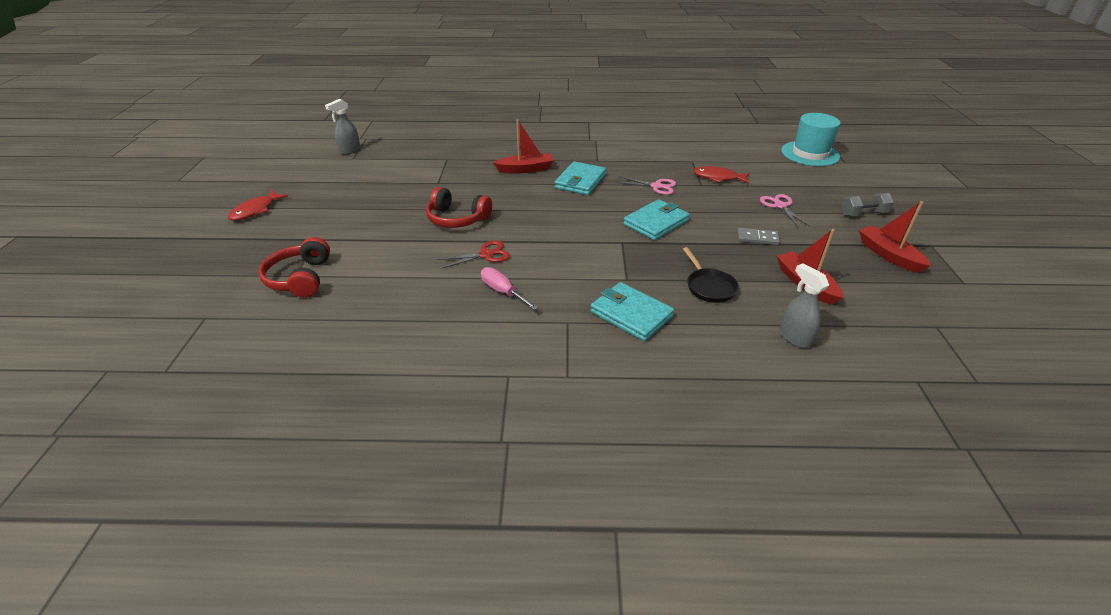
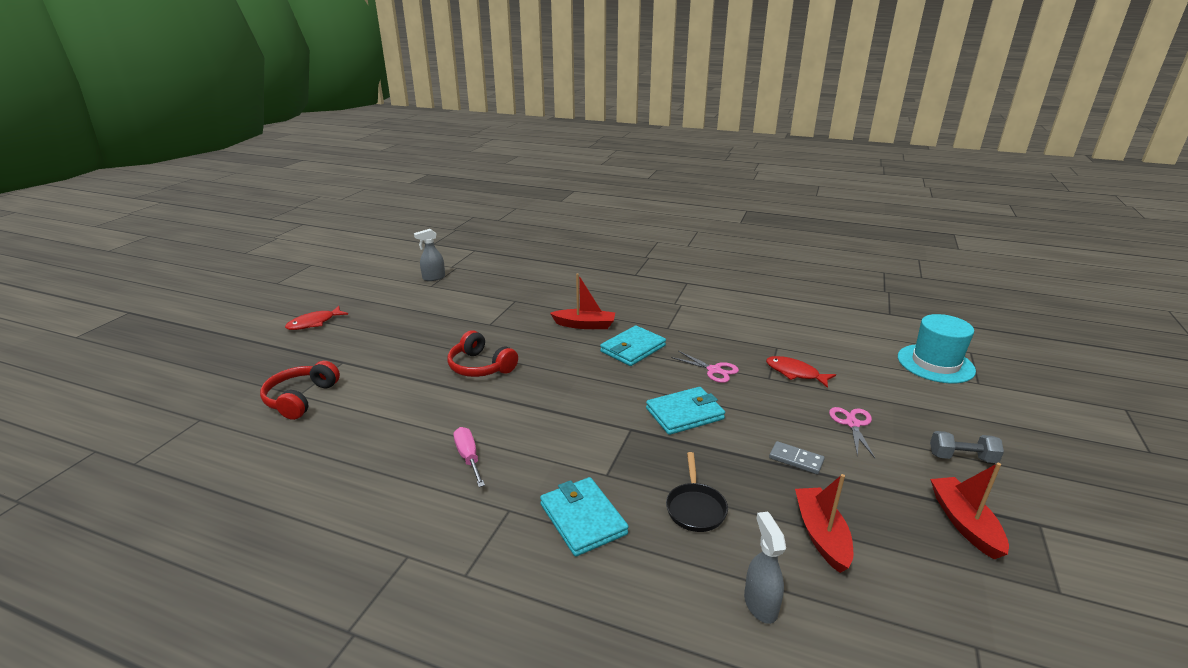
camera: 20 degrees right, 10 degrees down
red scissors [438,241,510,269] -> none

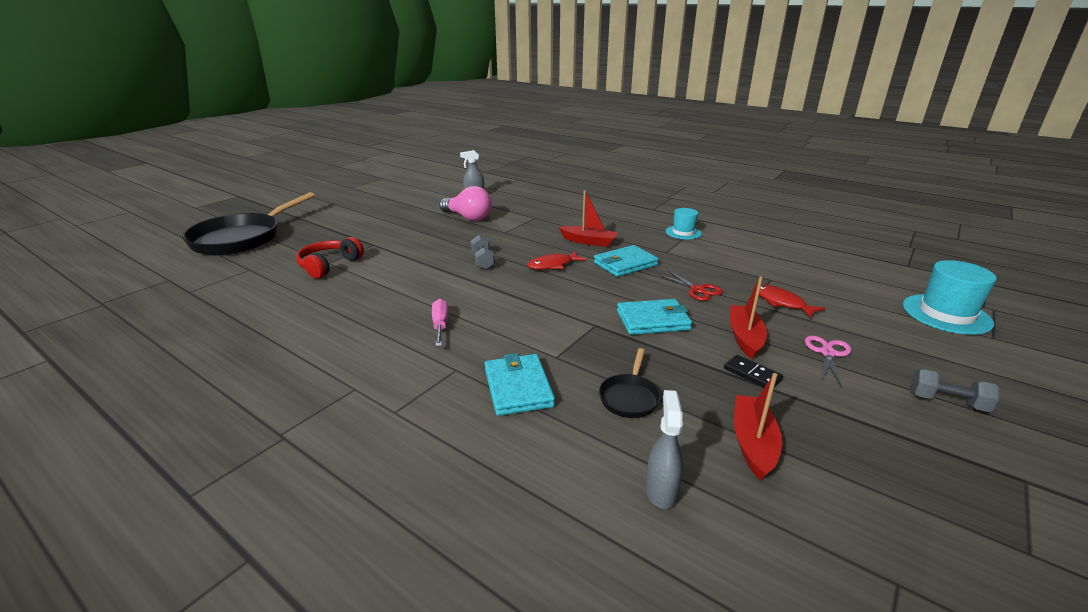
camera: 15 degrees right, 0 degrees up
red fish [285,306,348,330] -> red fish moved to [527,251,586,270]
red headphones [448,330,518,377] -> grey dumbbell [471,235,495,270]
pink scissors [671,351,739,383] -> red scissors [659,270,723,301]
grey domino [769,441,825,474] -> black domino [724,355,783,387]
red boat [930,463,1009,560] -> red boat moved to [730,276,767,359]
none -> black pan [182,192,315,255]
none -> pink light bulb [439,186,492,221]
none -> turquoise hat [666,208,702,240]

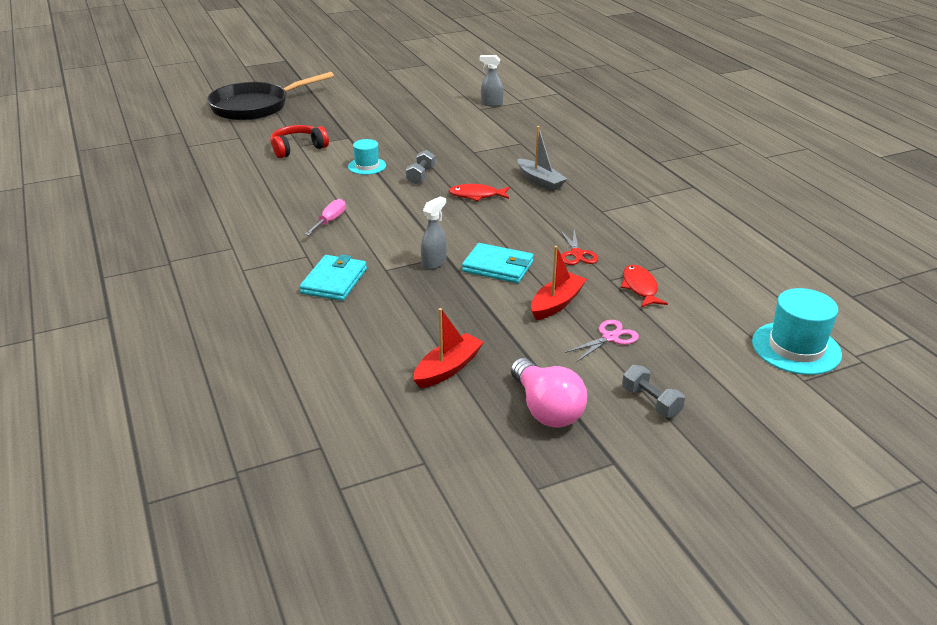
camera: 30 degrees right, 5 degrees up
pink light bulb [439,186,492,221] -> pink light bulb moved to [511,358,587,428]
red boat [559,190,618,247] -> grey boat [518,126,567,191]
turquoise wallet [594,245,659,277] -> none
black pan [599,348,661,418] -> none
grey spray bottle [646,390,683,509] -> grey spray bottle moved to [421,196,447,270]
turquoise hat [666,208,702,240] -> turquoise hat moved to [348,139,386,175]
black domino [724,355,783,387] -> none

